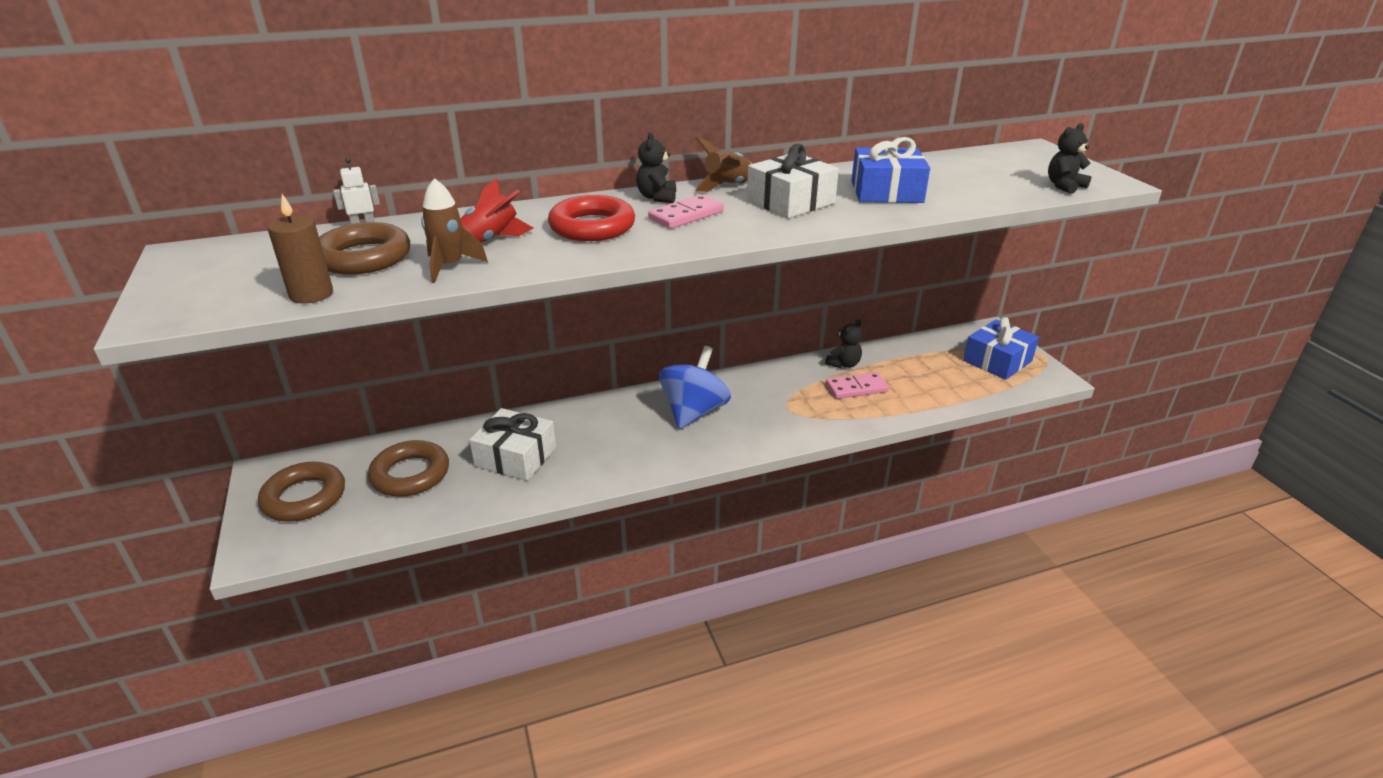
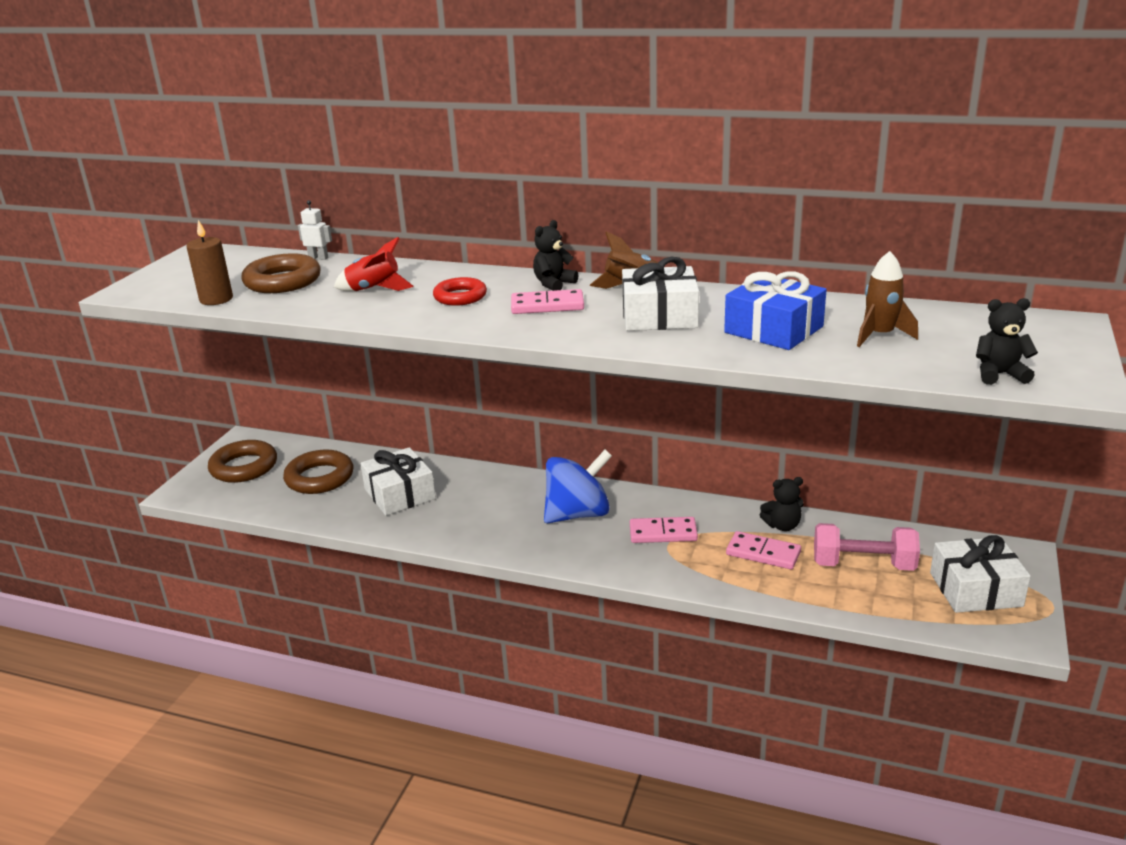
camera: 40 degrees right, 5 degrees down
brown rocket [421,178,488,283] -> brown rocket moved to [857,251,918,347]
red ring [548,195,635,241] -> red ring [433,277,487,306], size x0.66
blue gift [963,317,1039,380] -> white gift [930,535,1031,613]
none -> pink domino [630,517,698,543]
none -> pink dumbbell [814,523,920,571]

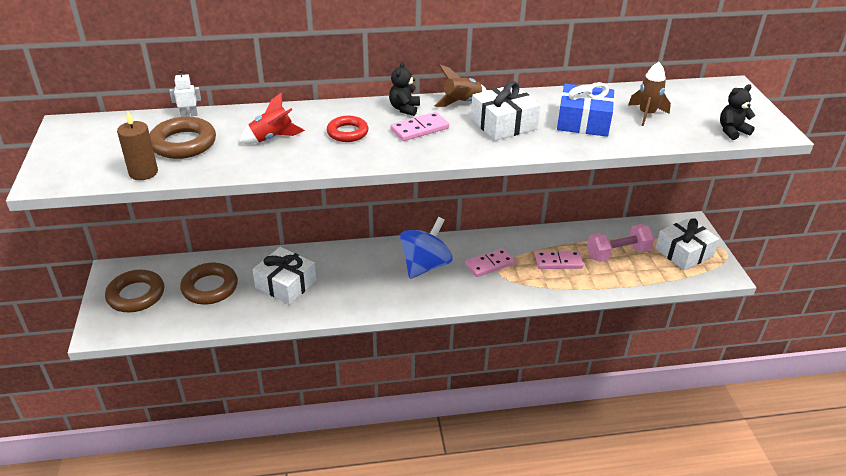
camera: 30 degrees left, 10 degrees up
black teddy bear [760,477,803,531] -> none

